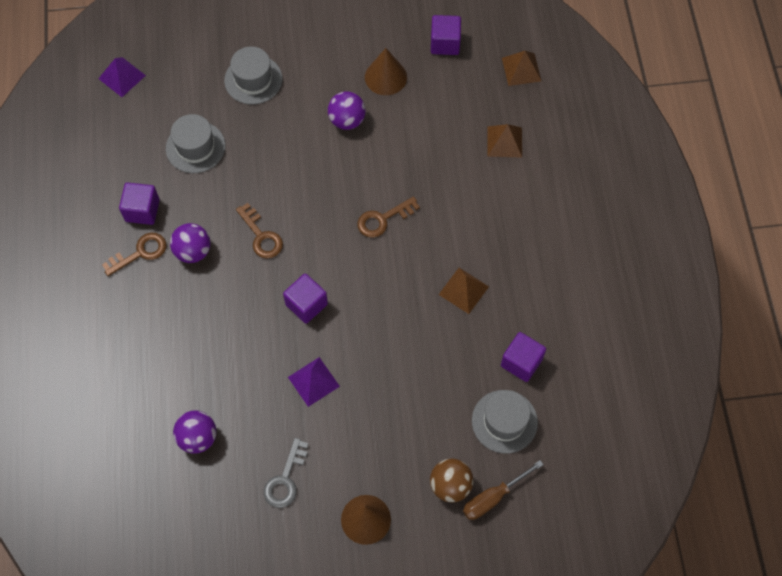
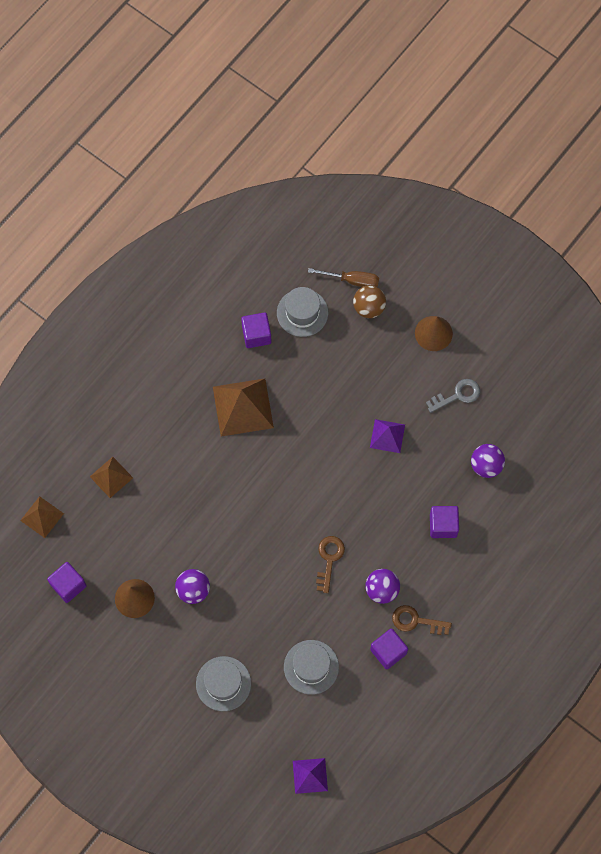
camera: 135 degrees left, 5 degrees up
purple cube [283,273,328,324] -> purple cube moved to [430,506,459,538]
brown key [357,196,420,238] -> none
brown pyramid [439,268,489,314] -> brown pyramid [213,378,274,437], size x1.75

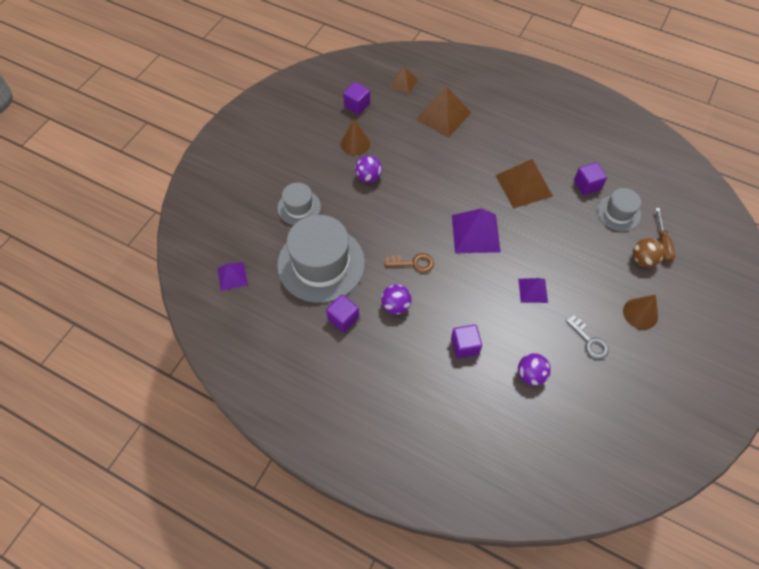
camera: 80 degrees right, 10 degrees down
brown pyramid [90,457,133,498] -> brown pyramid [416,87,471,137], size x1.75
grey hat [284,640,339,695] -> grey hat [277,215,365,303], size x1.92
brown key [392,605,452,635] -> none
none -> purple pyramid [452,208,501,253]

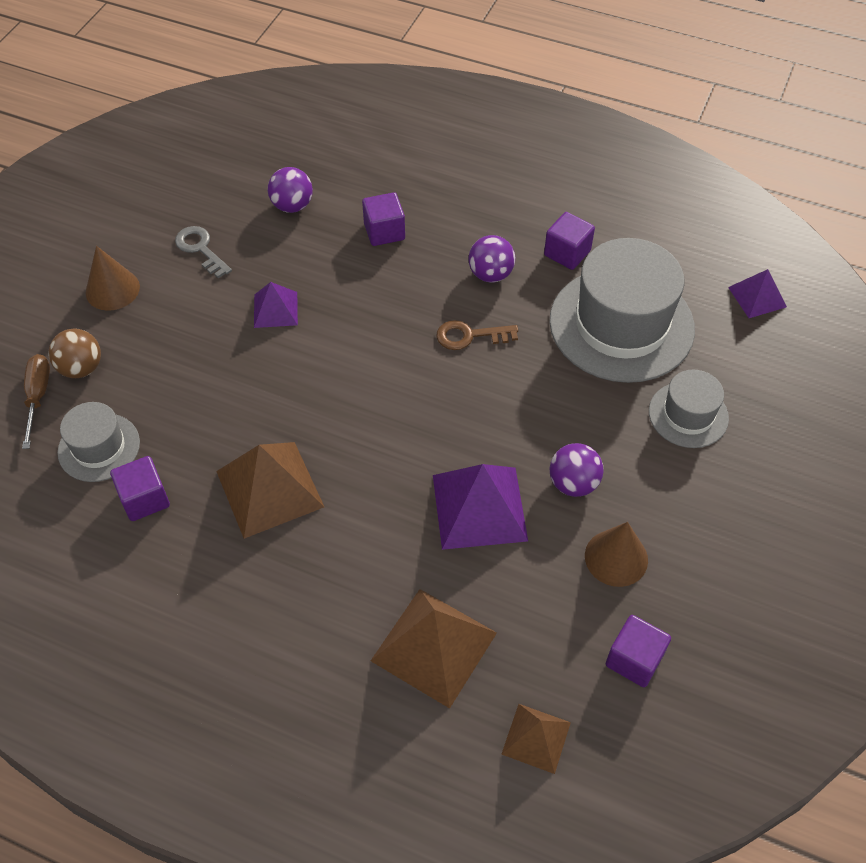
camera: 175 degrees right, 5 degrees down
purple pyramid [452,208,501,253] -> purple pyramid moved to [433,464,528,550]

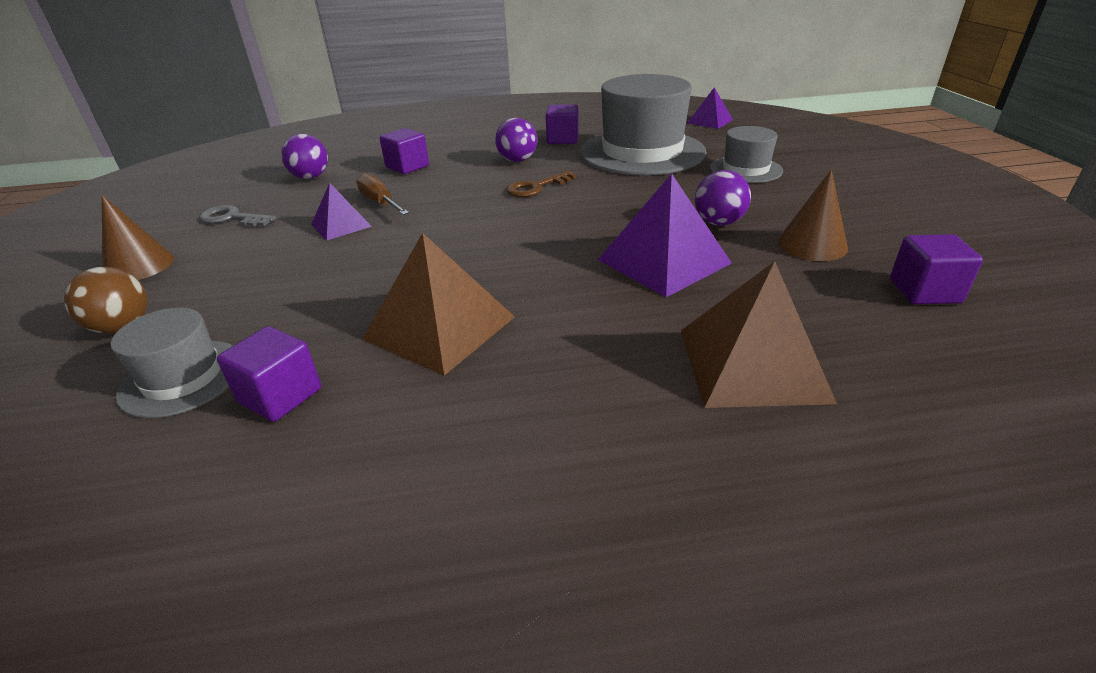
camera: 30 degrees left, 20 degrees down
brown screwdriver [22,354,50,449] -> brown screwdriver moved to [356,173,409,215]
brown pyramid [502,704,571,774] -> none

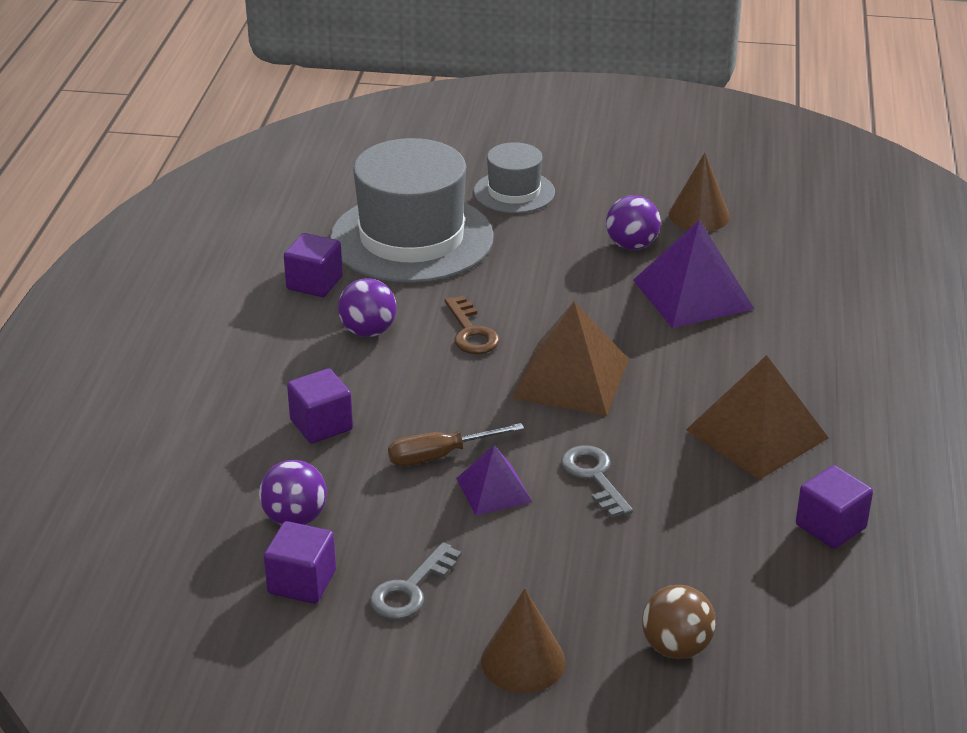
camera: 75 degrees left, 0 degrees up
grey hat [110,307,234,418] -> none
brown pyramid [681,261,837,408] -> brown pyramid moved to [512,301,629,416]
purple pyramid [688,87,733,129] -> none
purple cube [890,234,983,304] -> purple cube moved to [264,521,336,604]
none -> grey key [561,445,633,518]

